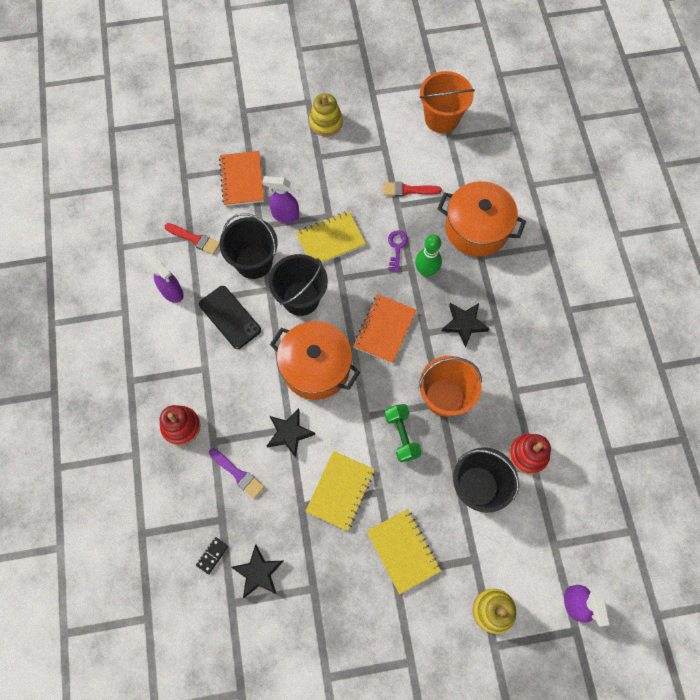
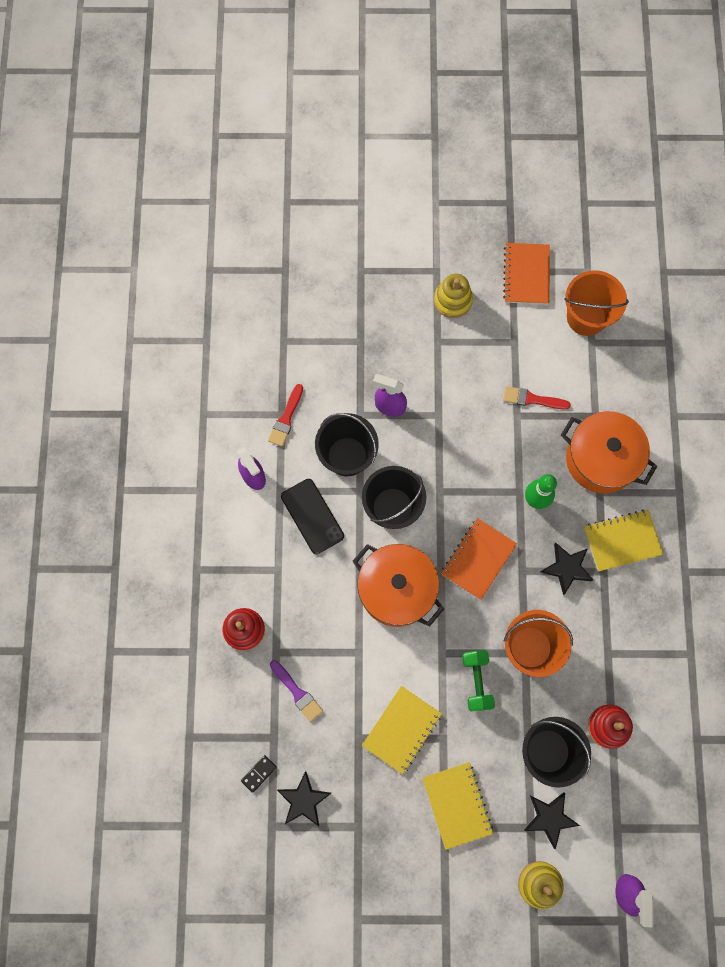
camera: 10 degrees right, 5 degrees up
red brush [165,223,220,255] -> red brush turned 75 degrees clockwise [268,384,303,447]
orange notebook [219,151,264,206] -> orange notebook moved to [503,243,550,304]
black star [267,408,315,458] -> black star moved to [524,792,580,850]
yellow notebook [296,211,366,263] -> yellow notebook moved to [584,510,663,572]
purple key [388,230,408,272] -> none

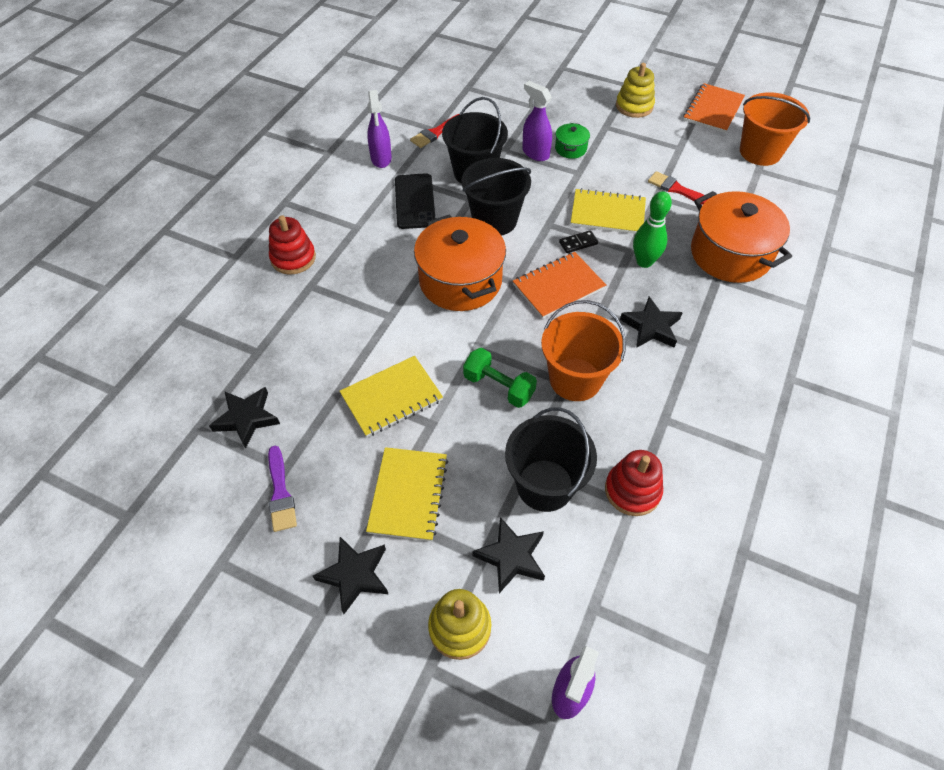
camera: 25 degrees right, 20 degrees down
black domino [241,755,277,793] -> black domino moved to [559,230,598,253]
purple brush [270,660,323,722] -> purple brush moved to [268,446,297,532]
green dumbbell [462,650,495,711] -> green dumbbell turned 75 degrees counterclockwise [463,348,537,408]
yellow notebook [584,510,663,572] -> yellow notebook moved to [571,188,646,234]
none -> black star [313,537,388,614]
none -> green pot [555,123,590,159]

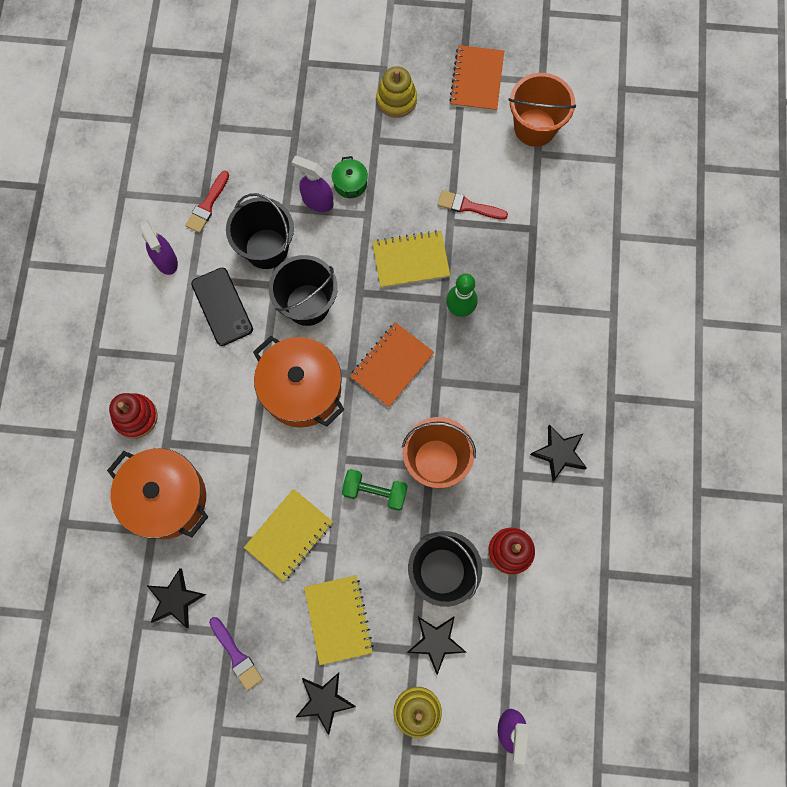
camera: 20 degrees left, 20 degrees up
black domino [559,230,598,253] -> none
black star [620,296,683,348] -> black star moved to [530,424,587,481]
orange pot [691,191,792,283] -> orange pot moved to [107,448,208,539]

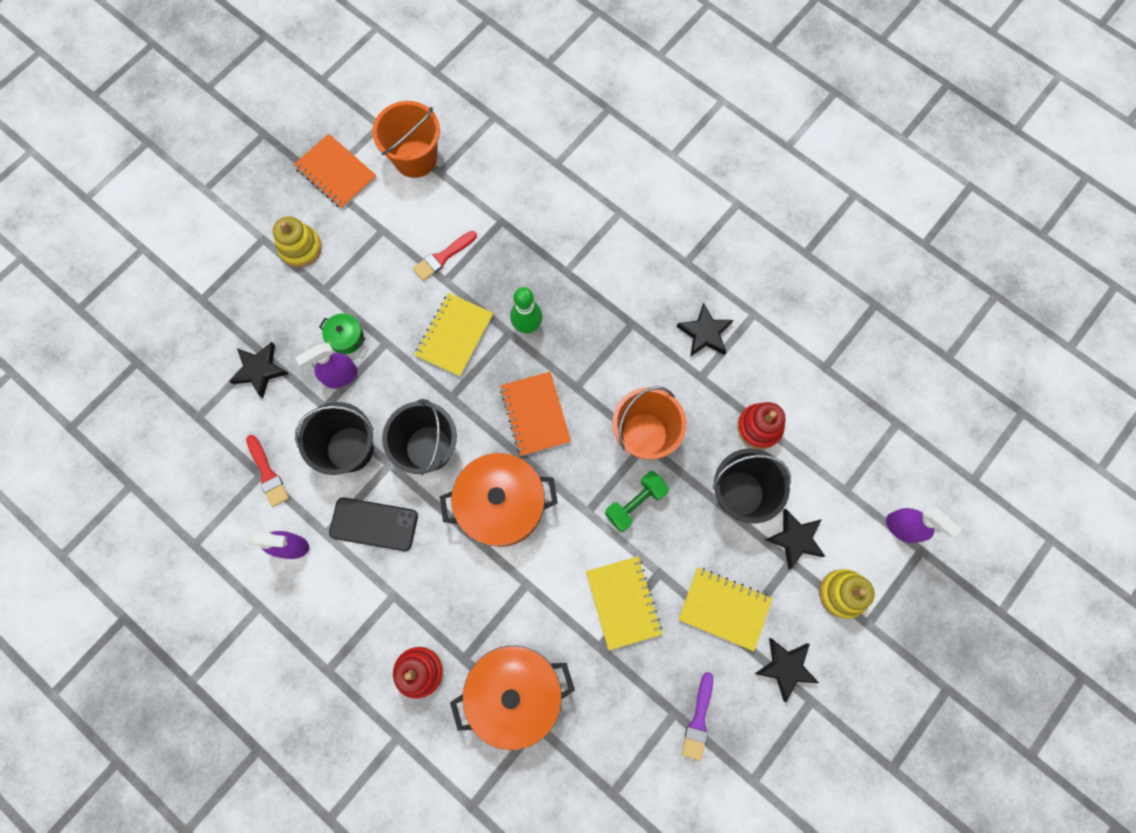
camera: 55 degrees left, 0 degrees up
black star [147,568,207,628] -> black star moved to [229,342,289,398]
purple brush [209,617,263,690] -> purple brush turned 105 degrees clockwise [682,672,713,761]

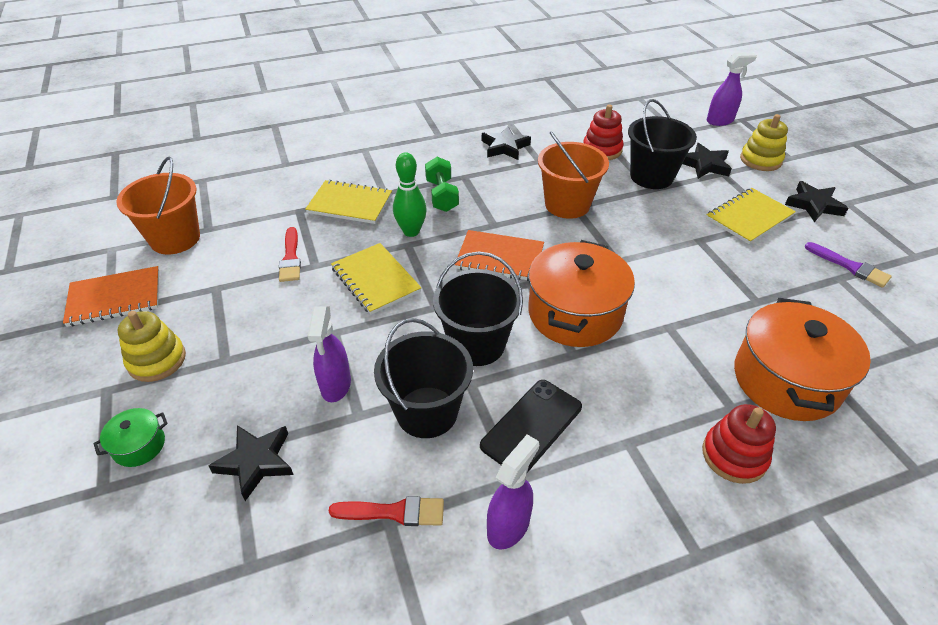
camera: 60 degrees left, 30 degrees down
green pot [319,313,366,354] -> green pot moved to [93,408,168,467]
yellow notebook [586,556,662,650] -> yellow notebook moved to [305,180,392,224]
green dumbbell [605,471,669,532] -> green dumbbell moved to [425,157,459,212]

